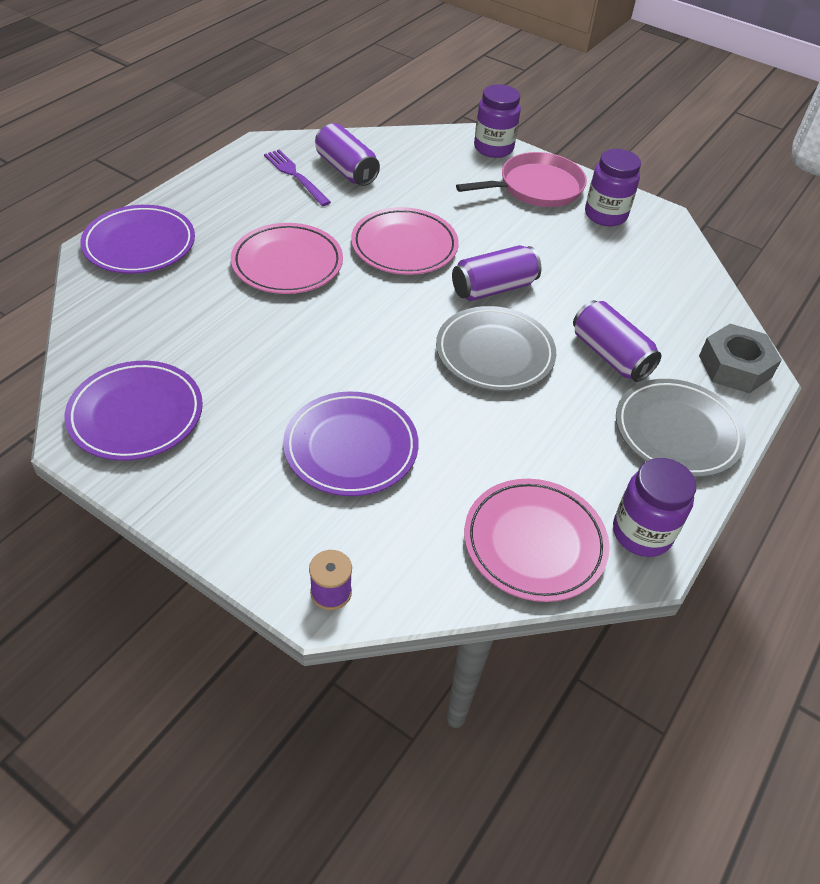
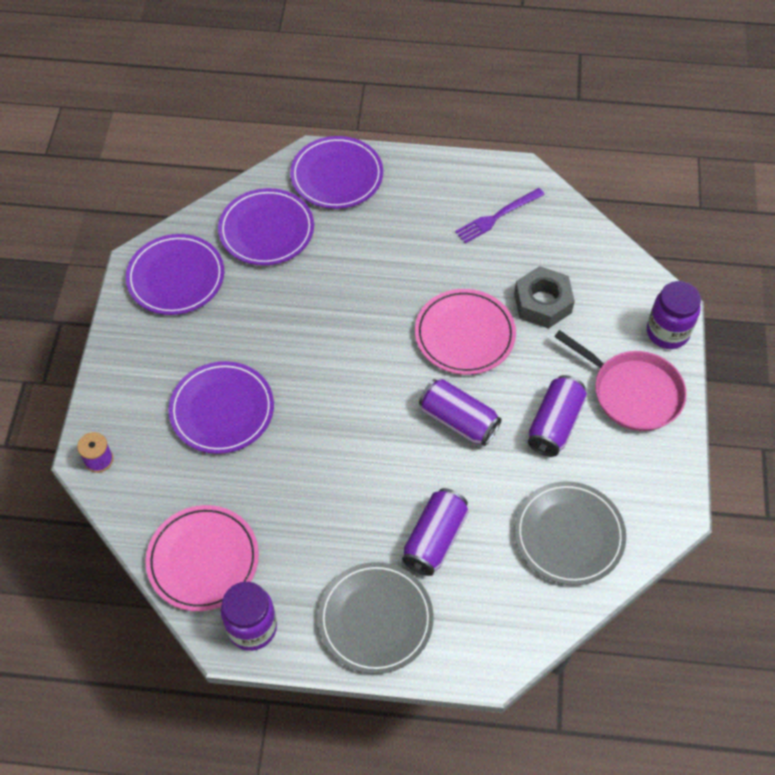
camera: 65 degrees right, 10 degrees up
pink plate [231,223,343,294] -> none
purple fork [264,150,331,206] -> purple fork turned 150 degrees counterclockwise [455,188,545,244]
purple can [315,123,380,186] -> purple can moved to [528,375,587,457]
grey plate [436,306,556,391] -> grey plate moved to [515,481,626,585]
purple jar [585,149,641,226] -> none
grey nut [699,324,782,393] -> grey nut moved to [514,266,575,329]
none -> purple plate [218,188,314,266]

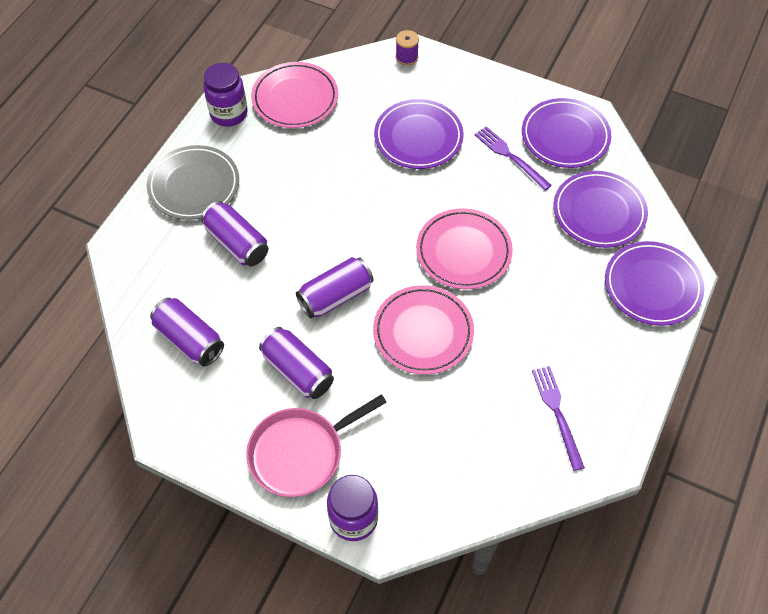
camera: 110 degrees right, 0 degrees up
grey nut [514,266,575,329] -> none
grey plate [515,481,626,585] -> purple can [150,298,224,366]
none -> pink plate [416,208,513,289]
none -> purple fork [475,126,552,191]

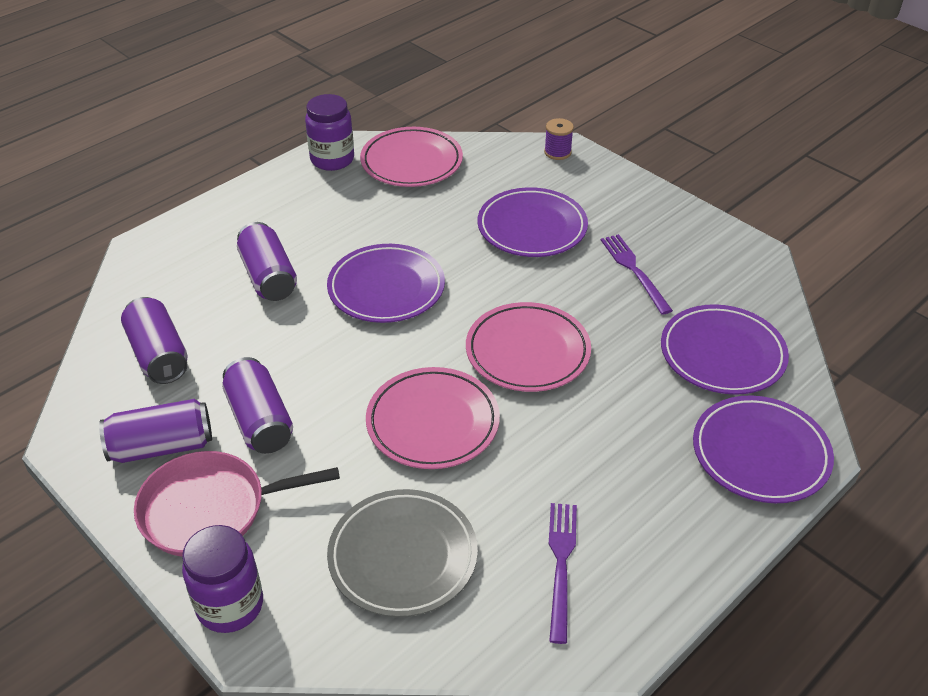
camera: 20 degrees right, 15 degrees down
grey plate [147,145,239,220] -> grey plate moved to [327,489,478,617]
purple can [296,257,374,319] -> purple can moved to [99,399,212,463]
purple plate [522,98,611,168] -> purple plate moved to [327,244,445,323]

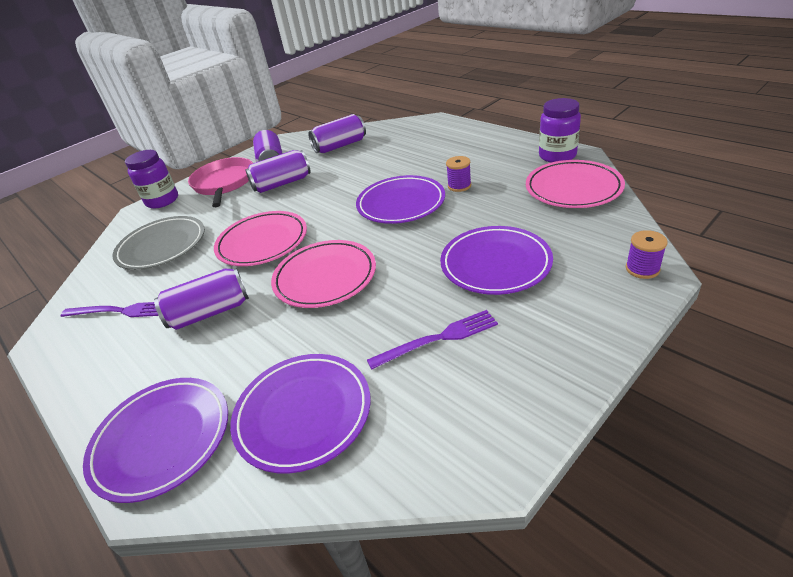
camera: 95 degrees right, 5 degrees down
purple can [237,222,297,301] -> purple can moved to [154,268,249,330]
none -> purple spool [446,156,471,192]

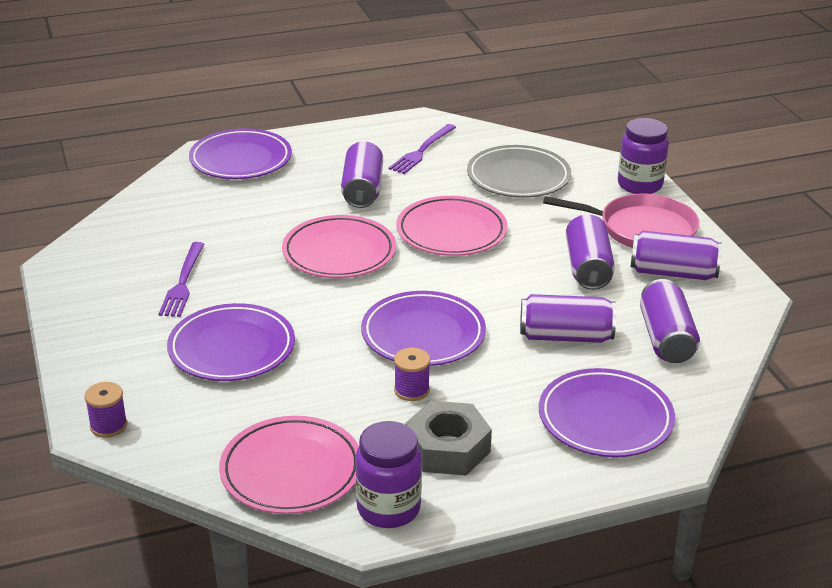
camera: 110 degrees right, 5 degrees down
purple plate [230,354,371,474] -> purple plate moved to [539,368,675,457]
none -> grey nut [405,401,492,476]
none -> purple can [520,294,616,343]

